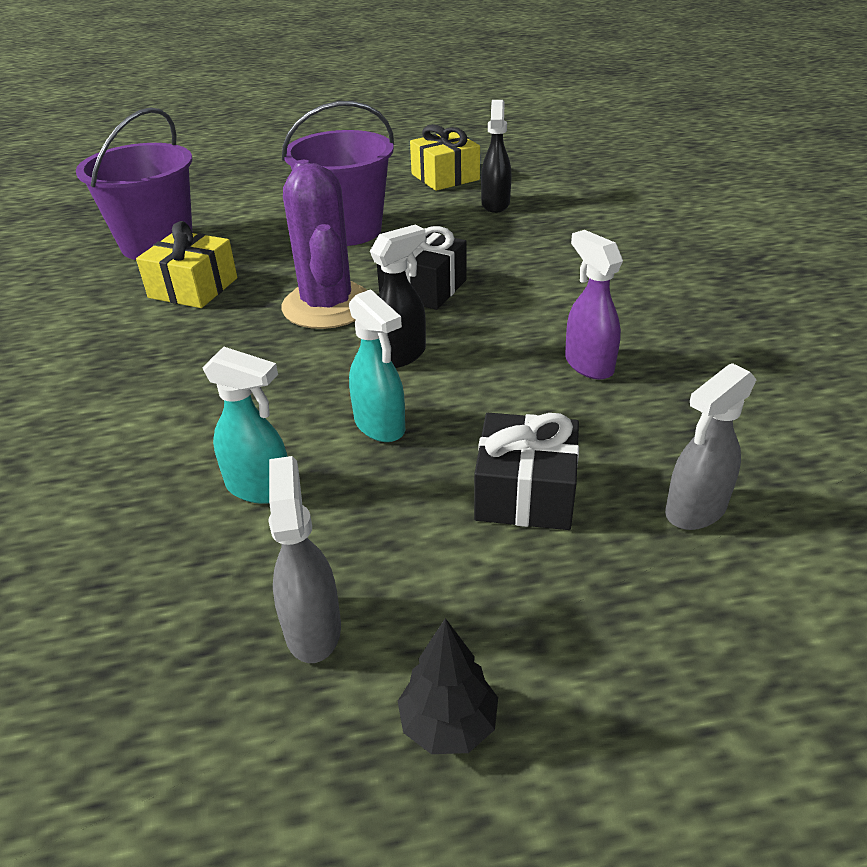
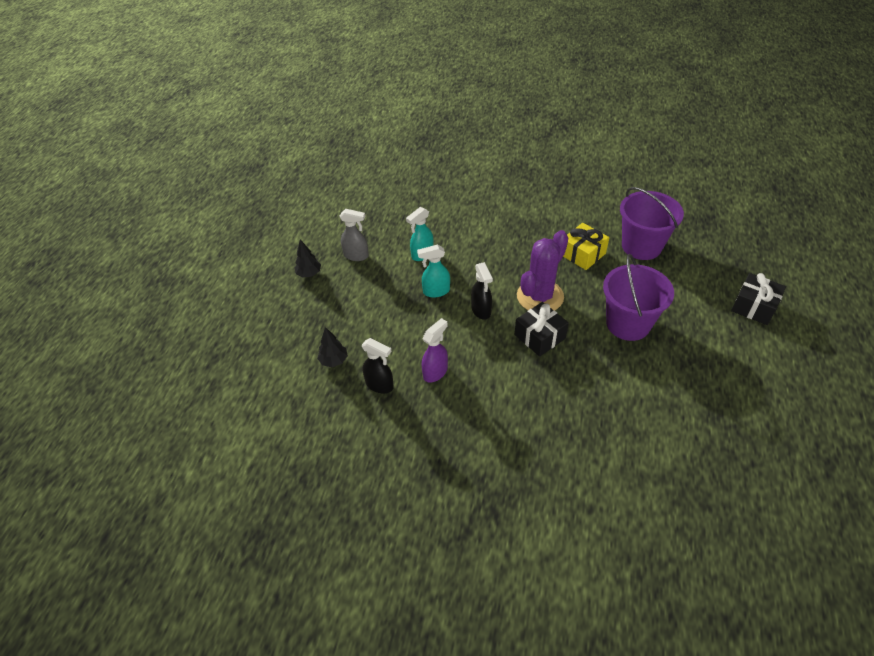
camera: 115 degrees right, 10 degrees up
purple cactus [282,160,367,329] -> purple cactus turned 60 degrees counterclockwise [517,230,569,310]
yellow gift [410,124,480,191] -> none
black gift [474,413,579,530] -> black gift moved to [731,273,786,325]
black spray bottle [481,100,511,213] -> black spray bottle moved to [362,338,394,394]
purple spray bottle [565,230,623,380] -> purple spray bottle turned 45 degrees counterclockwise [422,318,448,383]
grey spray bottle [665,363,757,530] -> black tree [317,327,348,367]

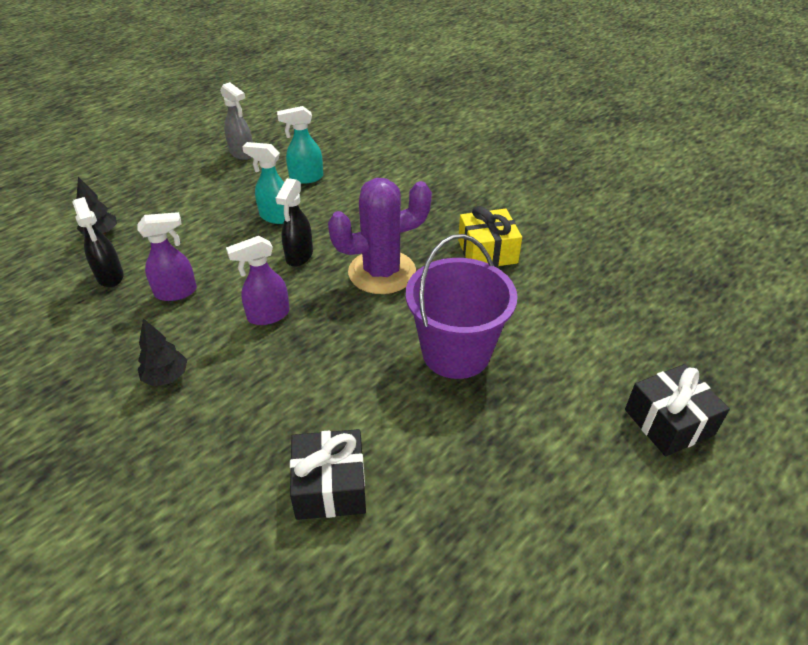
camera: 30 degrees right, 5 degrees down
black tree [294,239,321,277] -> black tree moved to [138,318,187,386]
black gift [515,302,569,357] -> black gift moved to [290,429,366,520]
purple bucket [620,187,684,260] -> none
none -> purple spray bottle [226,236,290,325]

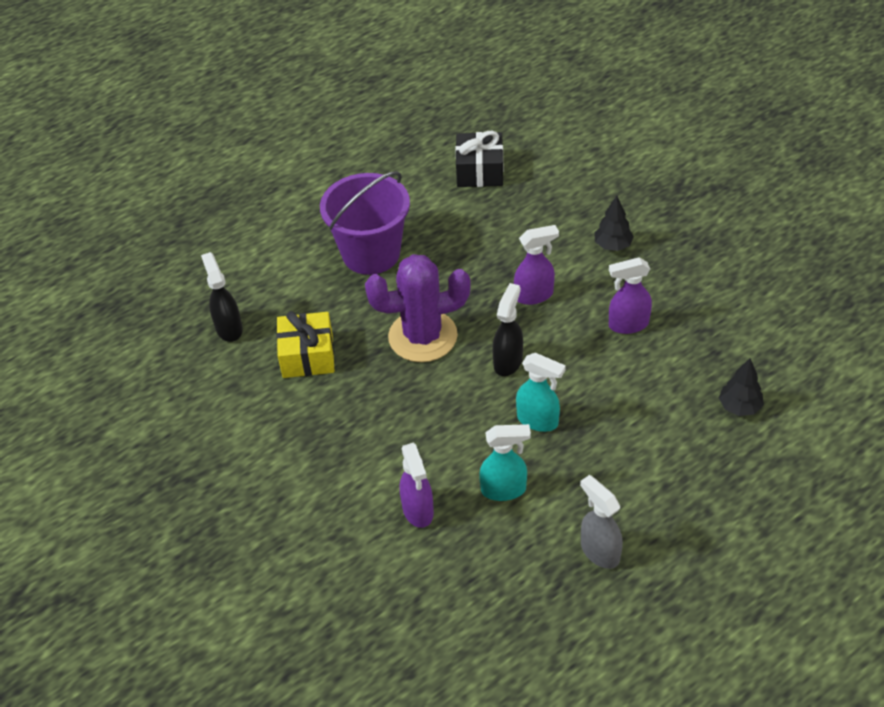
camera: 170 degrees left, 5 degrees up
black spray bottle [72,197,124,287] -> black spray bottle moved to [201,252,243,342]
black gift [625,364,730,456] -> none
none -> purple spray bottle [400,443,434,528]

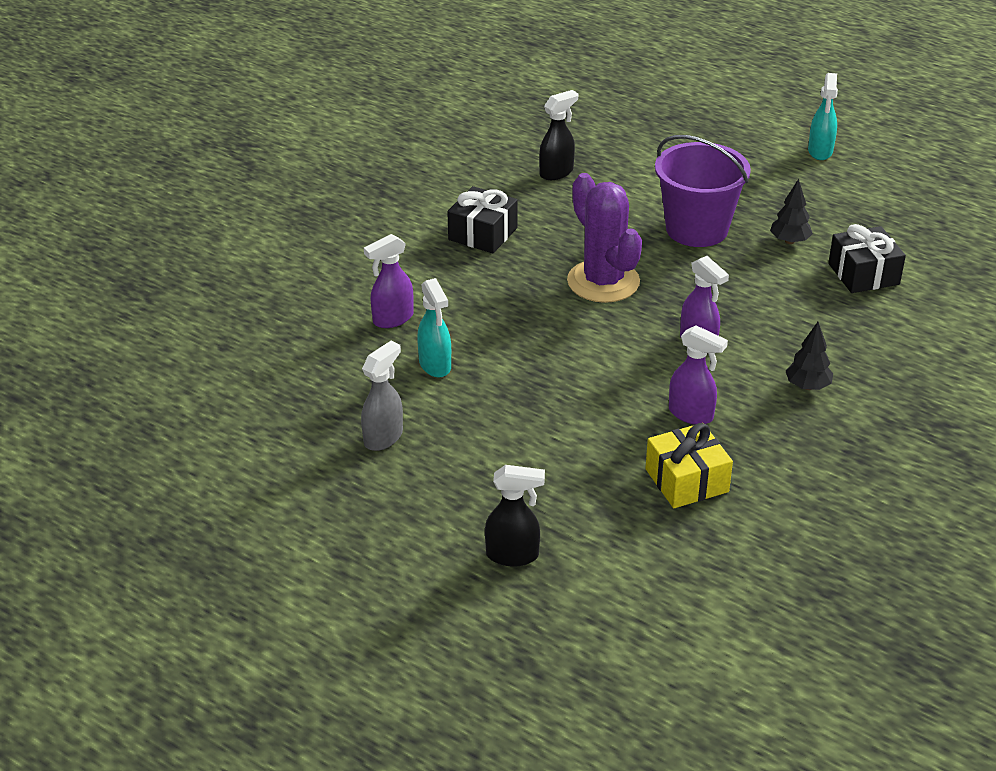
camera: 70 degrees right, 10 degrees down
yellow gift [276,311,335,378] -> yellow gift moved to [645,423,733,508]
black spray bottle [492,283,523,376] -> black spray bottle moved to [485,465,545,567]
turquoise spray bottle [516,353,566,432] -> turquoise spray bottle moved to [808,73,838,160]
purple spray bottle [609,257,652,334] -> purple spray bottle turned 150 degrees clockwise [669,325,728,425]
black tree [719,358,764,416] -> black tree moved to [770,179,813,244]
none -> black gift [447,186,518,253]

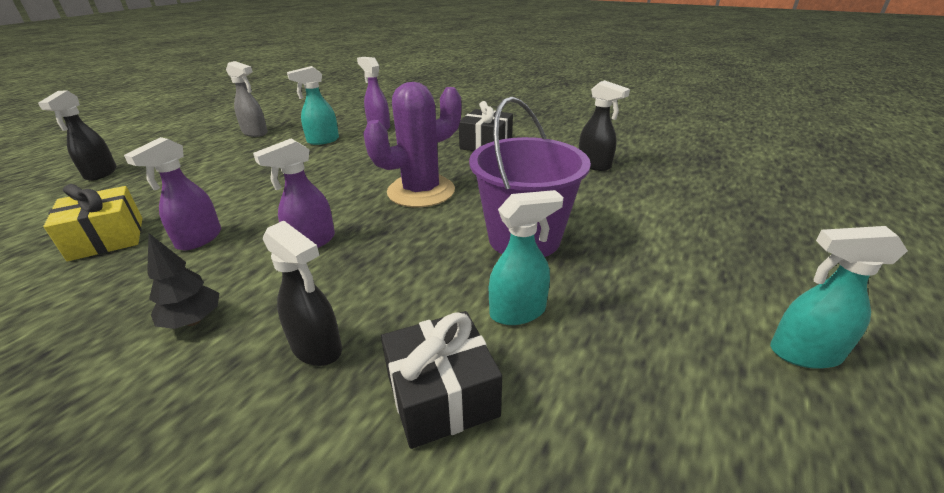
camera: 85 degrees right, 5 degrees down
black tree [770,179,813,244] -> turquoise spray bottle [489,190,563,325]
none -> black spray bottle [263,221,342,366]

